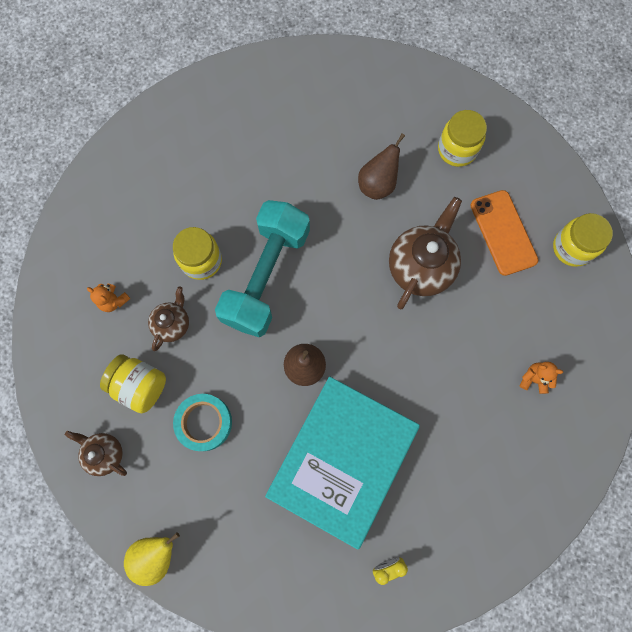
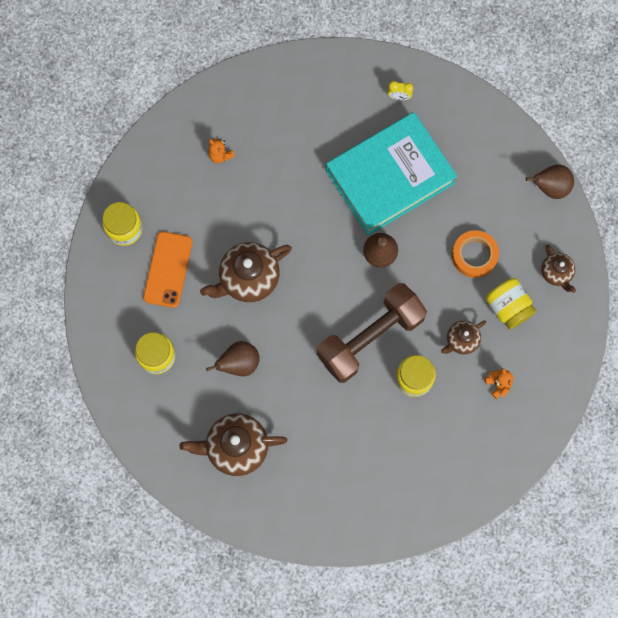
camera: 150 degrees left, 0 degrees up
yellow pear [124,532,180,586] -> brown pear [526,164,574,199]
turquoise tape [173,394,232,451] -> orange tape [452,230,499,278]
turquoise dumbbell [215,200,310,337] -> brown dumbbell [317,283,427,383]
none -> brown teapot [179,413,287,476]

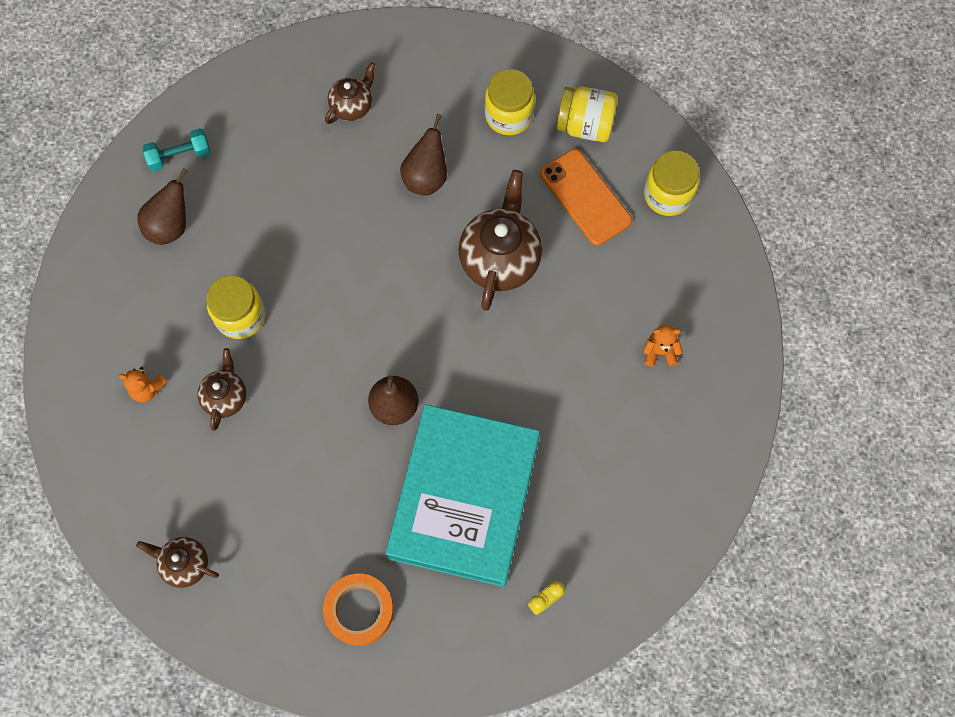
camera: 135 degrees right, 5 degrees down
brown teapot [179,413,287,476] -> brown teapot [325,62,376,124], size x0.56
brown dumbbell [317,283,427,383] -> none
orange tape [452,230,499,278] -> orange tape moved to [323,574,394,646]
yellow jar [486,278,537,330] -> yellow jar moved to [556,87,618,142]
brown pear [526,164,574,199] -> brown pear moved to [137,168,188,245]
none -> turquoise dumbbell [142,128,211,172]

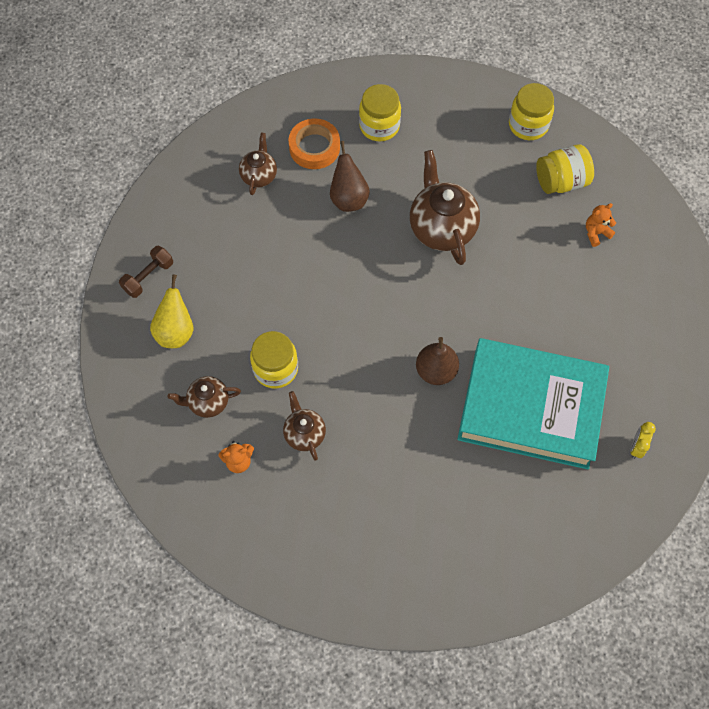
camera: 30 degrees left, 5 degrees down
brown teapot [136,537,219,588] -> brown teapot moved to [168,376,241,418]
brown pear [137,168,188,245] -> yellow pear [150,274,193,348]
turquoise dumbbell [142,128,211,172] -> brown dumbbell [119,246,173,298]
orange tape [323,574,394,646] -> orange tape moved to [288,118,340,169]
turquoise book [386,404,540,587] -> turquoise book turned 60 degrees counterclockwise [457,338,609,469]
orange phone [540,149,632,246] -> none
yellow jar [556,87,618,142] -> yellow jar moved to [536,144,594,194]

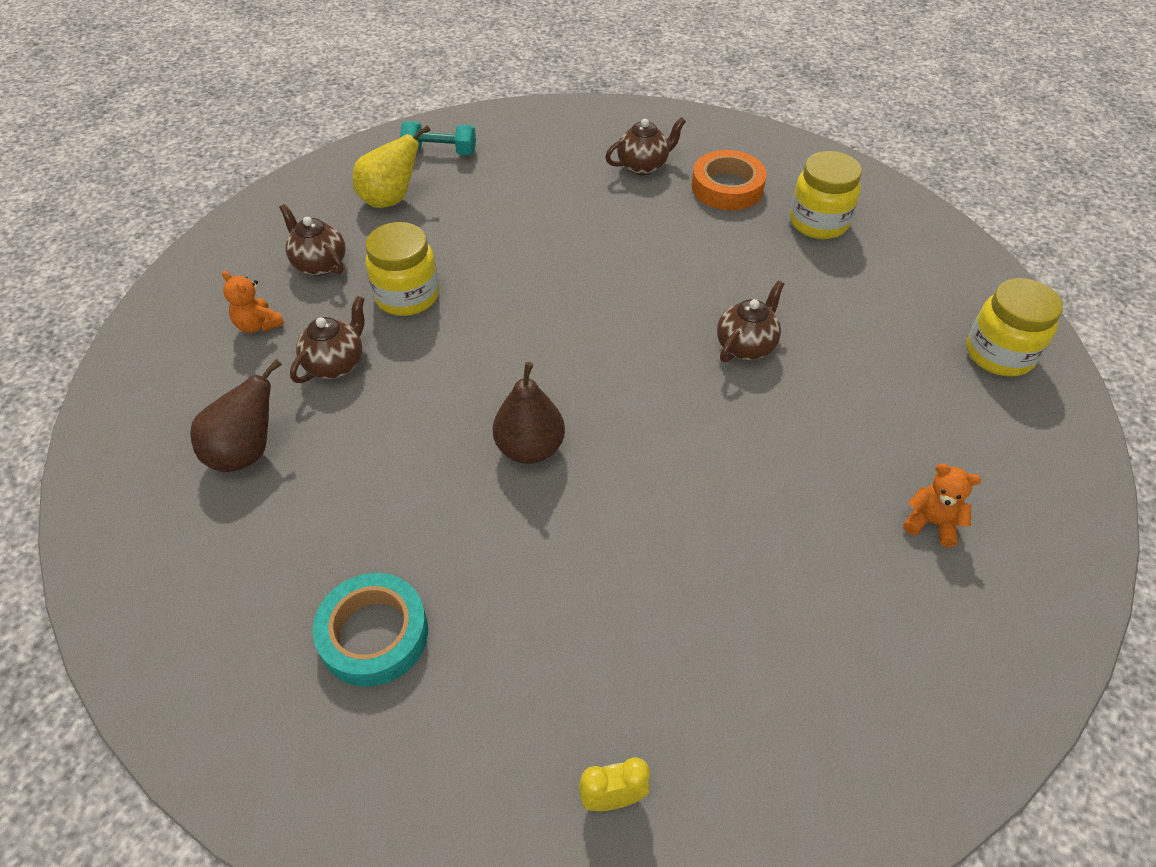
camera: 55 degrees right, 15 degrees down
brown dumbbell [119,246,173,298] -> turquoise dumbbell [400,121,476,155]
brown pear [330,141,370,212] -> brown pear moved to [190,359,282,472]
brown teapot [410,150,480,265] -> brown teapot [717,280,784,363], size x0.56
turquoise book [457,338,609,469] -> none
yellow jar [536,144,594,194] -> none
none -> turquoise tape [313,573,428,687]

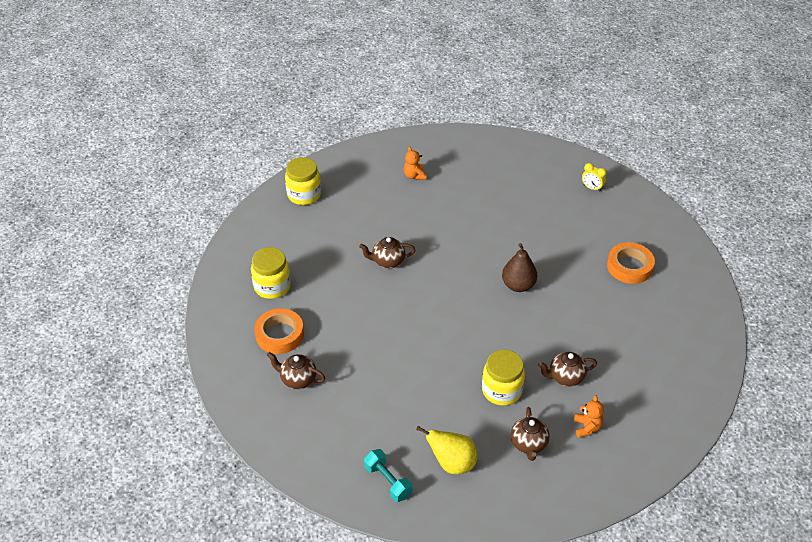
camera: 135 degrees left, 5 degrees down
brown pear [190,359,282,472] -> none
turquoise tape [313,573,428,687] -> orange tape [607,242,655,284]

